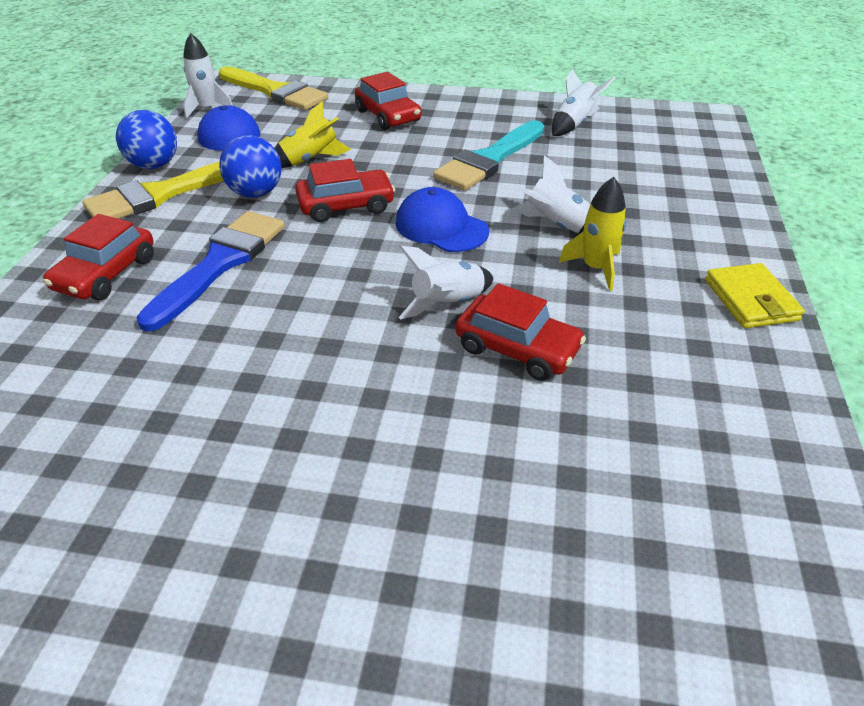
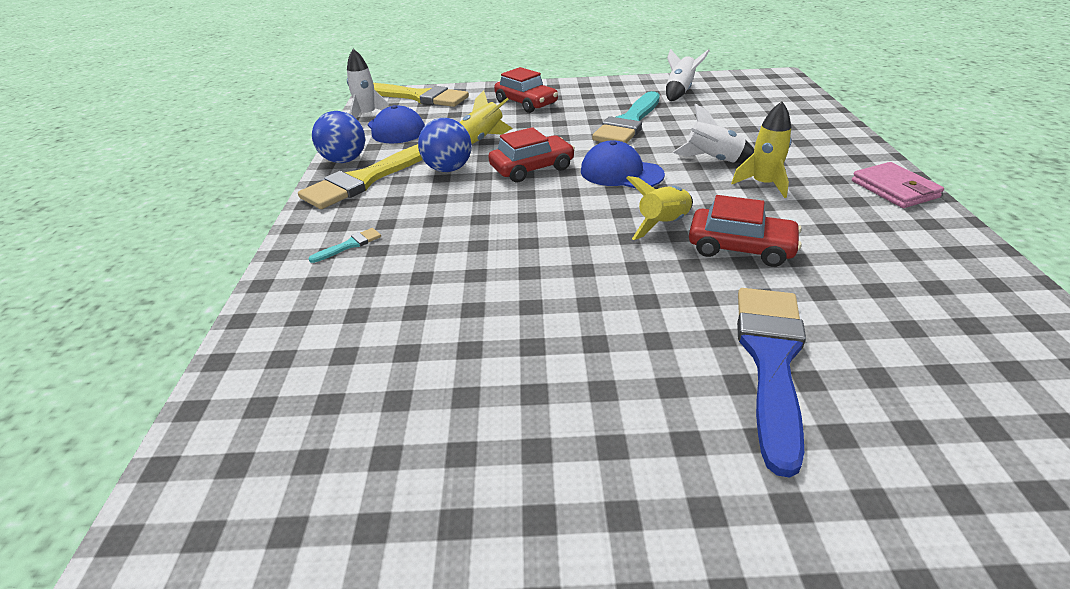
camera: 10 degrees left, 5 degrees down
red car [43,214,154,300] -> turquoise brush [309,228,381,263]
blue brush [136,211,285,332] -> blue brush moved to [737,288,806,478]
white rocket [399,246,494,320] -> yellow rocket [626,176,693,240]
yellow wallet [705,263,805,328] -> pink wallet [852,162,944,208]

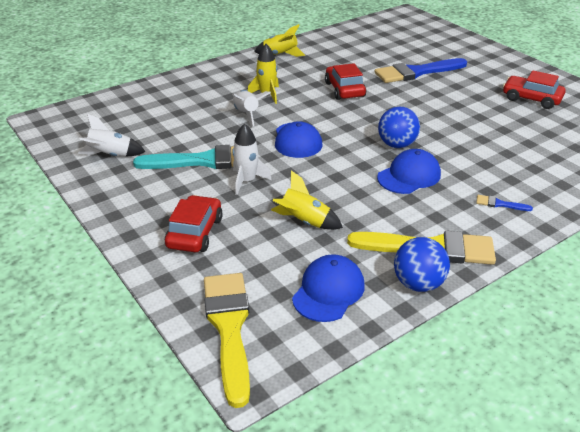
camera: 125 degrees left, 0 degrees up
turquoise brush [309,228,381,263] -> blue brush [476,195,533,211]
white rocket [347,49,389,119] -> white rocket moved to [232,123,272,195]
blue ball [418,118,472,172] -> blue ball moved to [378,107,420,148]
red car [488,127,575,183] -> red car moved to [503,71,566,109]
yellow rocket [626,176,693,240] -> yellow rocket moved to [254,24,305,57]
pink wallet [852,162,944,208] -> none
none -> blue cap [377,149,441,194]

